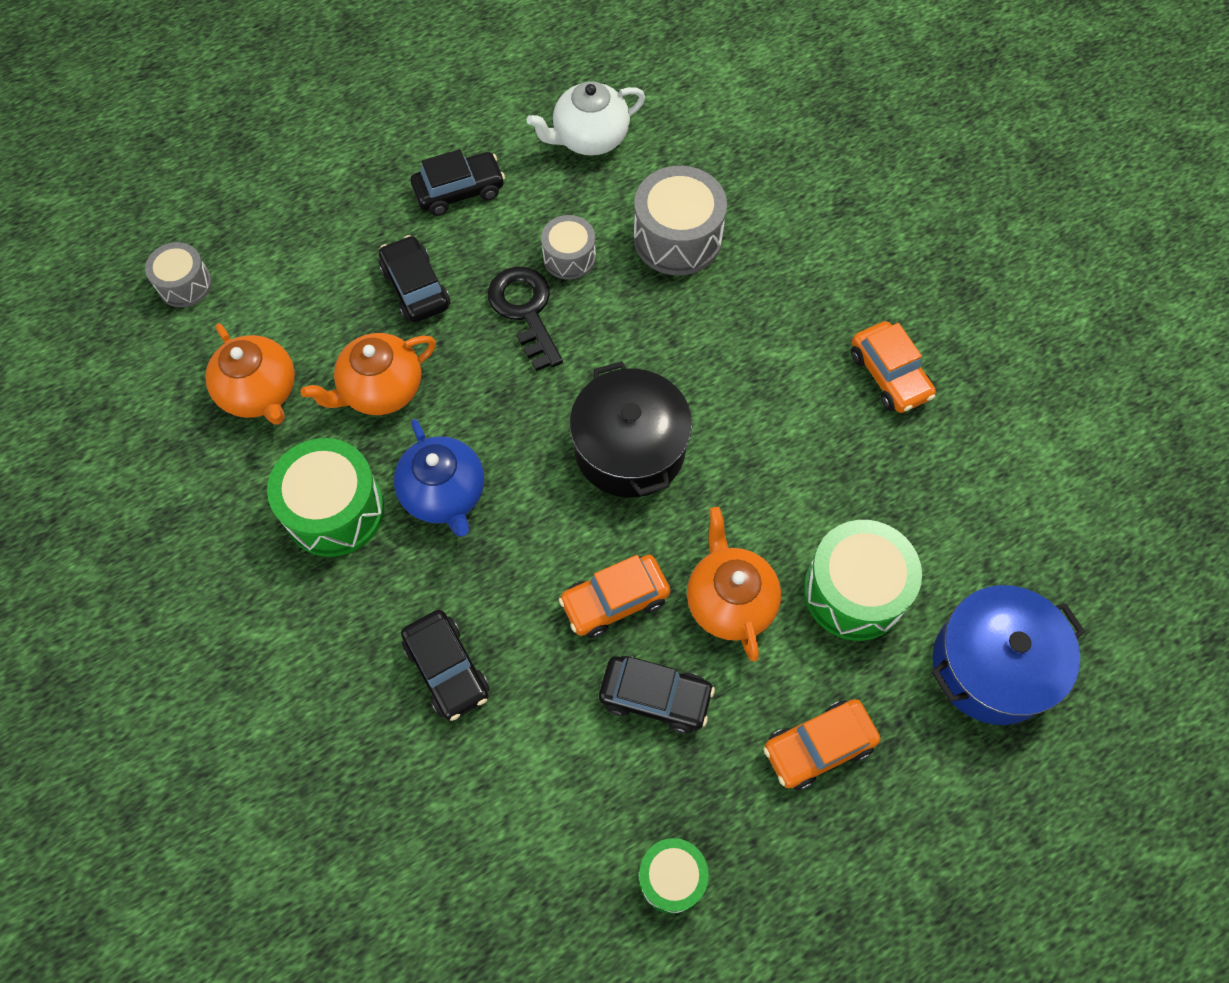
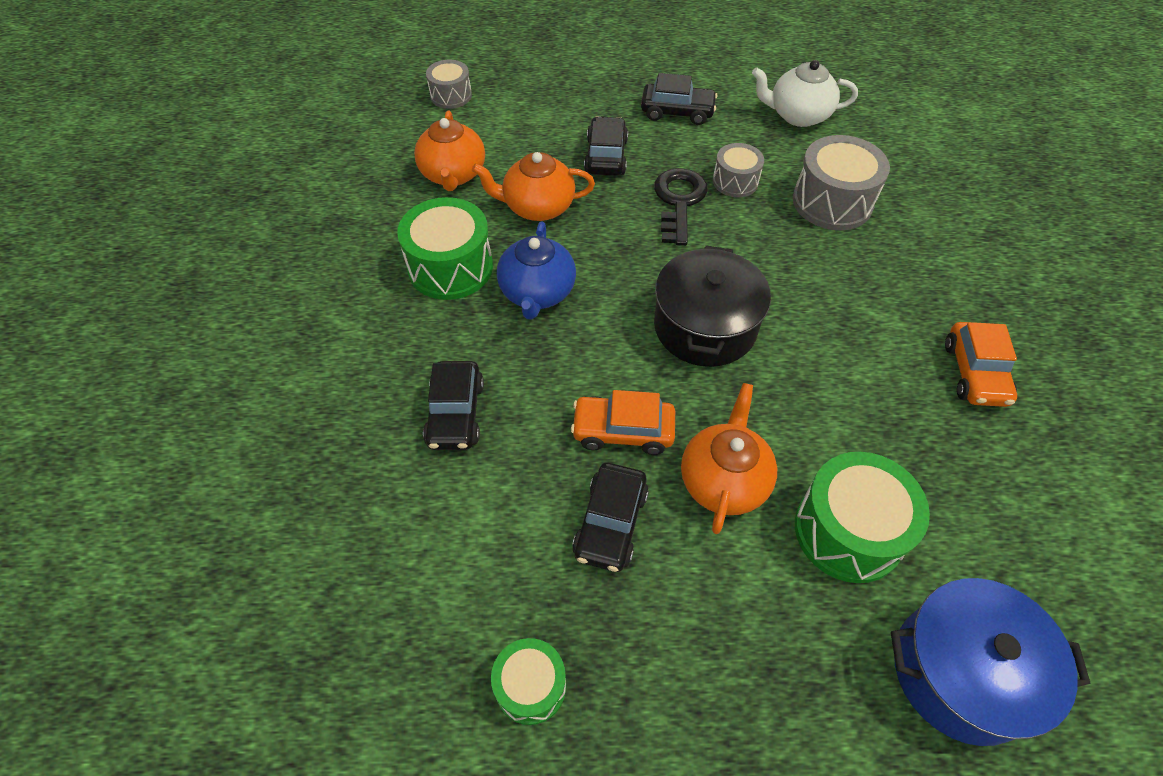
camera: 30 degrees right, 10 degrees down
black car [599,656,715,734] -> black car turned 60 degrees clockwise [572,463,649,572]
orange car [763,699,881,790] -> none

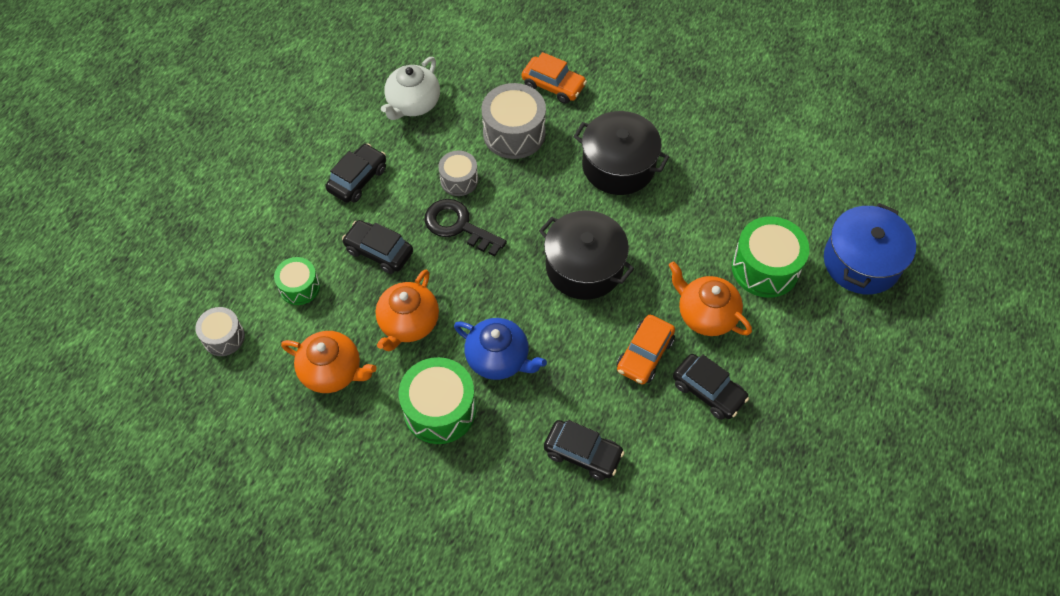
camera: 65 degrees left, 5 degrees up
green drum [491,638,566,725] -> green drum moved to [274,257,320,305]
orange car [945,322,1017,407] -> orange car moved to [522,52,587,104]
none -> black pot [574,111,669,195]

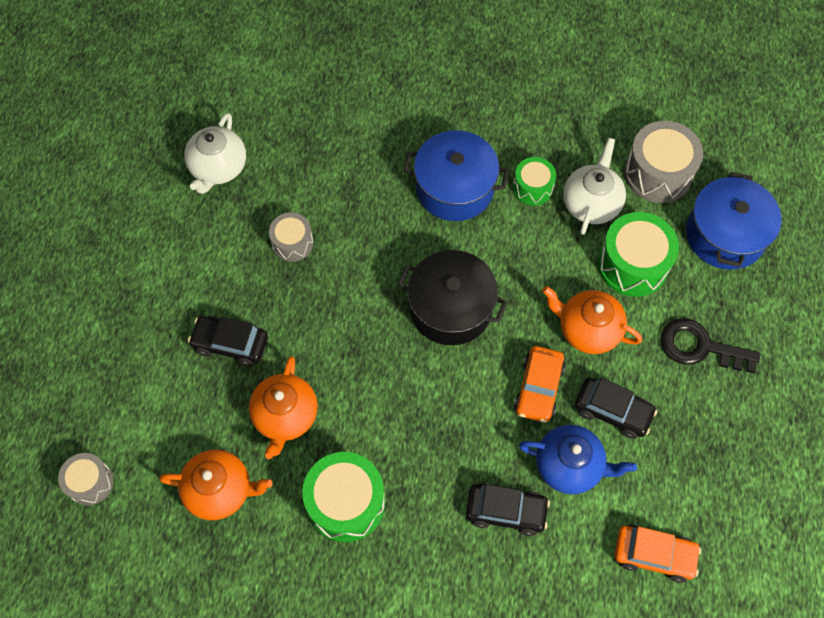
camera: 15 degrees left, 5 degrees up
green drum [274,257,320,305] -> green drum moved to [513,157,556,205]
black car [325,143,386,203] -> none
black key [425,199,507,257] -> black key moved to [661,318,760,373]
blue teapot [454,318,547,380] -> blue teapot moved to [519,425,637,494]
grey drum [481,83,546,159] -> grey drum moved to [624,121,703,203]
orange car [522,52,587,104] -> orange car moved to [615,525,701,582]
black pot [574,111,669,195] -> blue pot [404,130,509,221]
none -> white teapot [563,138,626,235]

